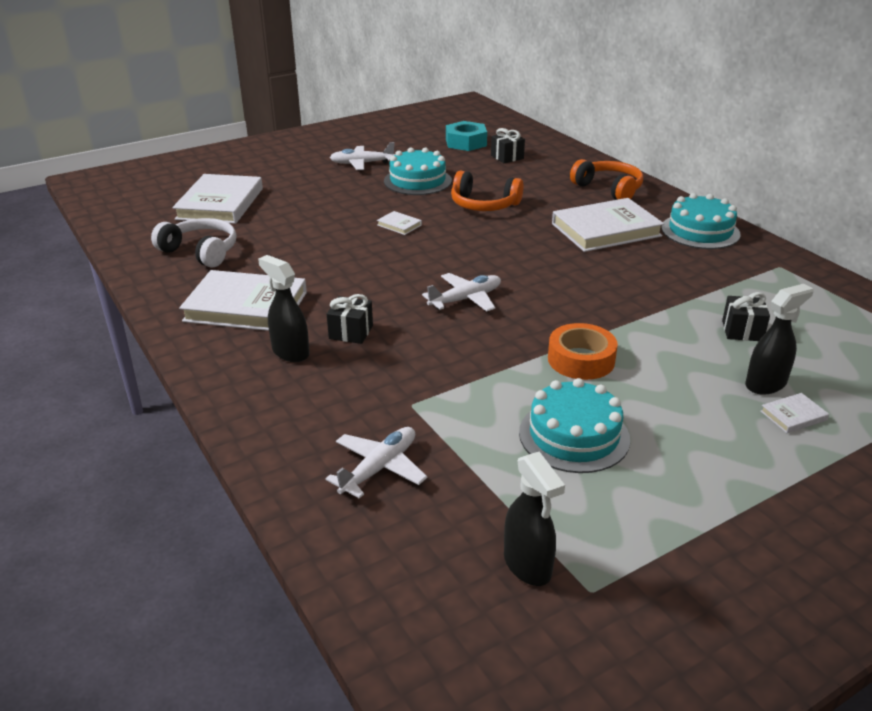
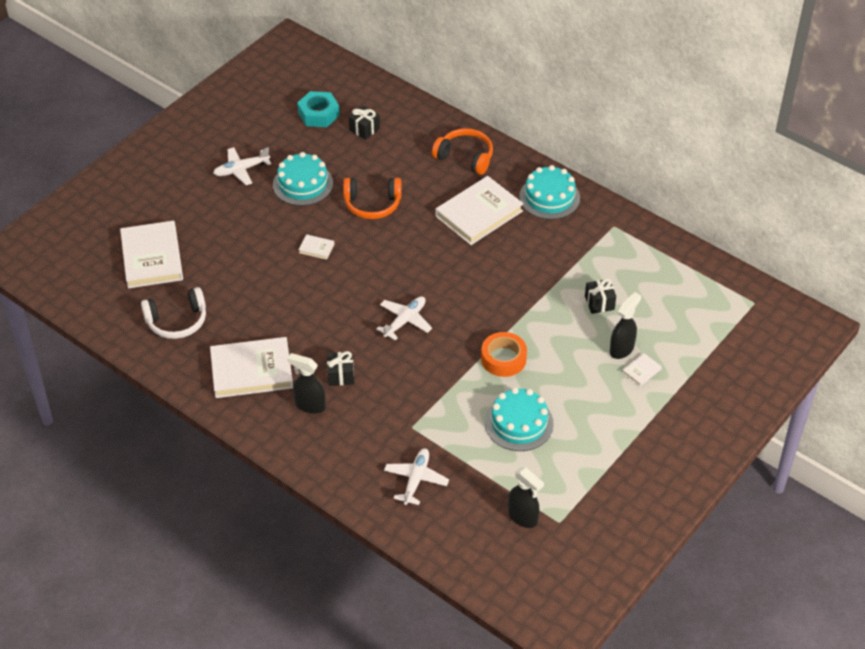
camera: 20 degrees left, 15 degrees up
white headphones [151,218,236,268] -> white headphones turned 150 degrees clockwise [141,287,206,339]

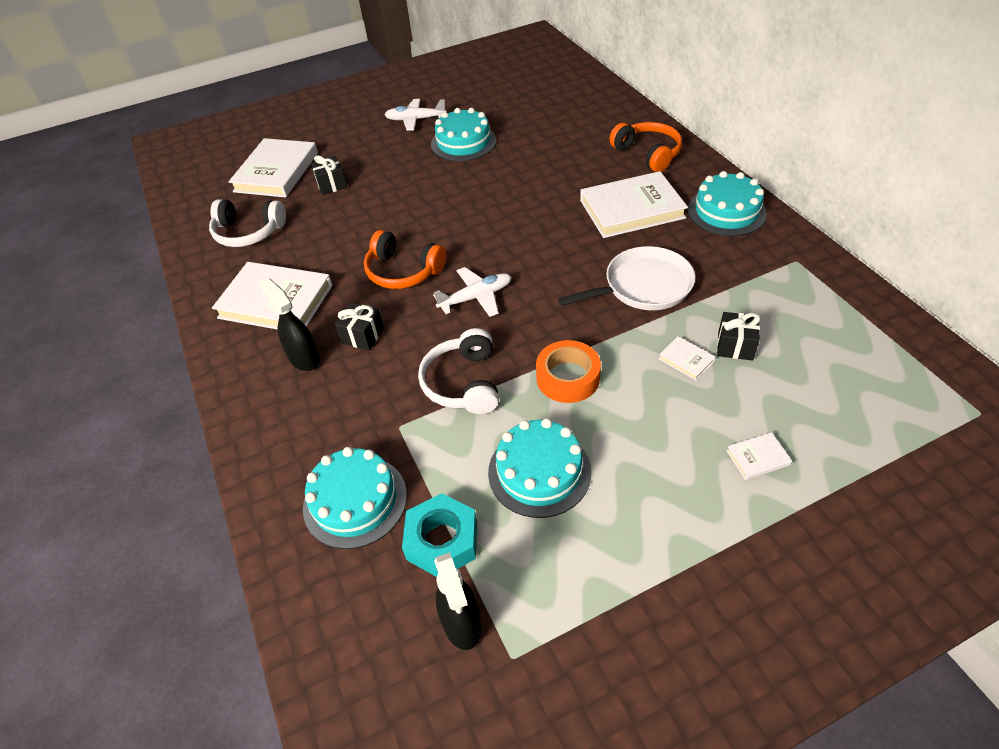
camera: 30 degrees right, 0 degrees up
turquoise nut [297,91,340,127] -> turquoise nut moved to [402,493,477,577]
white book [299,234,334,260] -> white book moved to [659,336,716,380]
orange headphones [343,178,401,219] -> orange headphones moved to [364,230,446,289]
black gift [349,105,380,140] -> black gift moved to [311,155,347,195]
white plane [384,448,449,505] -> turquoise cake [303,447,407,549]
black spray bottle [610,292,641,359] -> none
none -> white headphones [418,328,499,414]
none -> white pan [558,246,695,310]

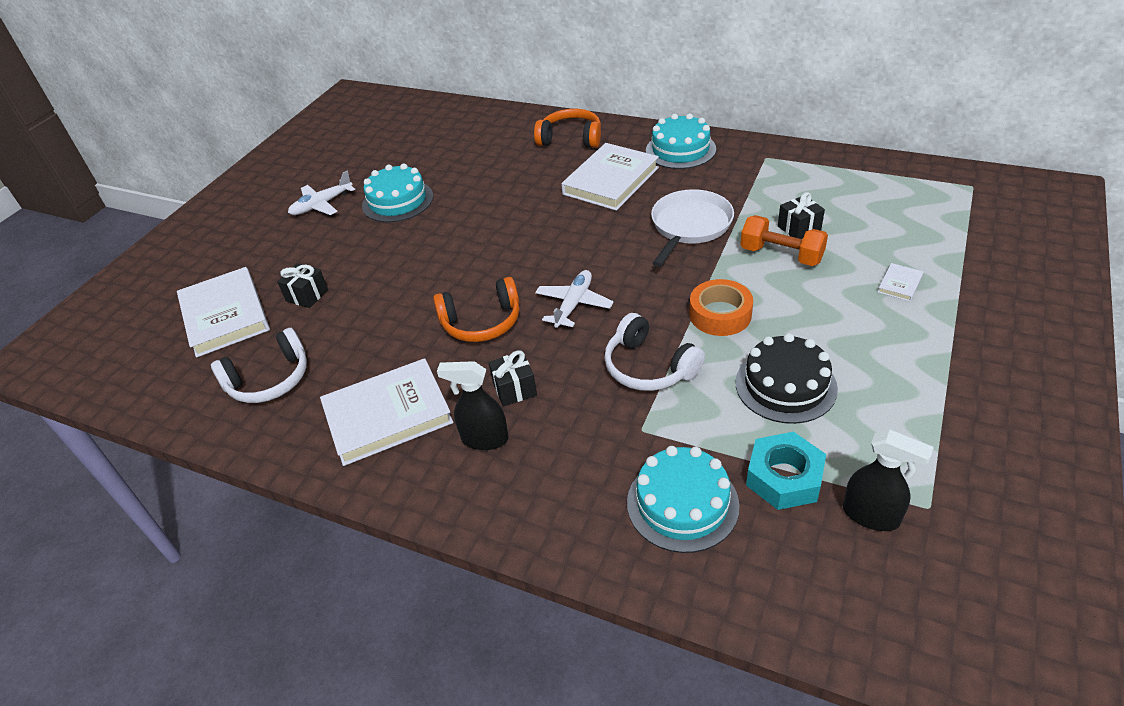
camera: 40 degrees left, 5 degrees down
turquoise cake [488,418,591,518] -> black cake [735,333,838,424]
white book [659,336,716,380] -> orange dumbbell [740,215,828,266]

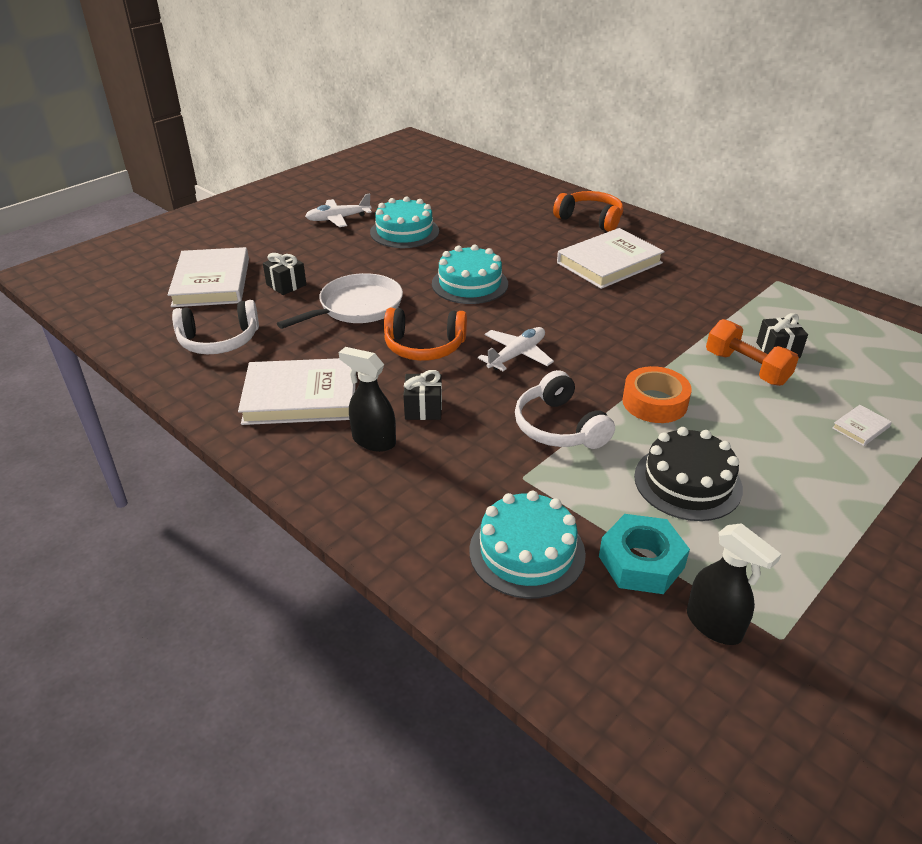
camera: 15 degrees right, 5 degrees down
turquoise cake [646,113,716,169] -> turquoise cake moved to [432,245,508,304]
white pan [651,189,734,267] -> white pan moved to [277,273,403,329]

